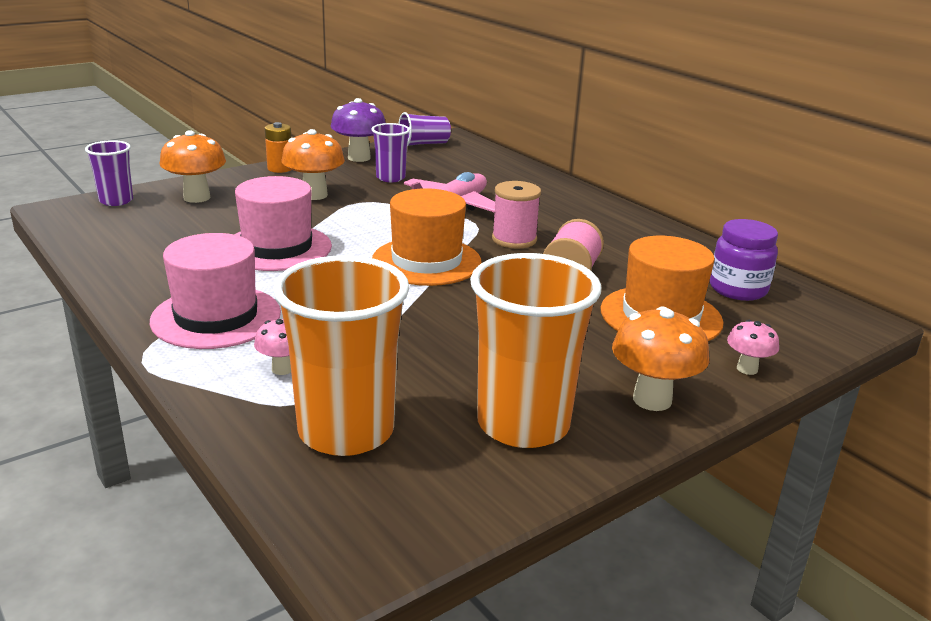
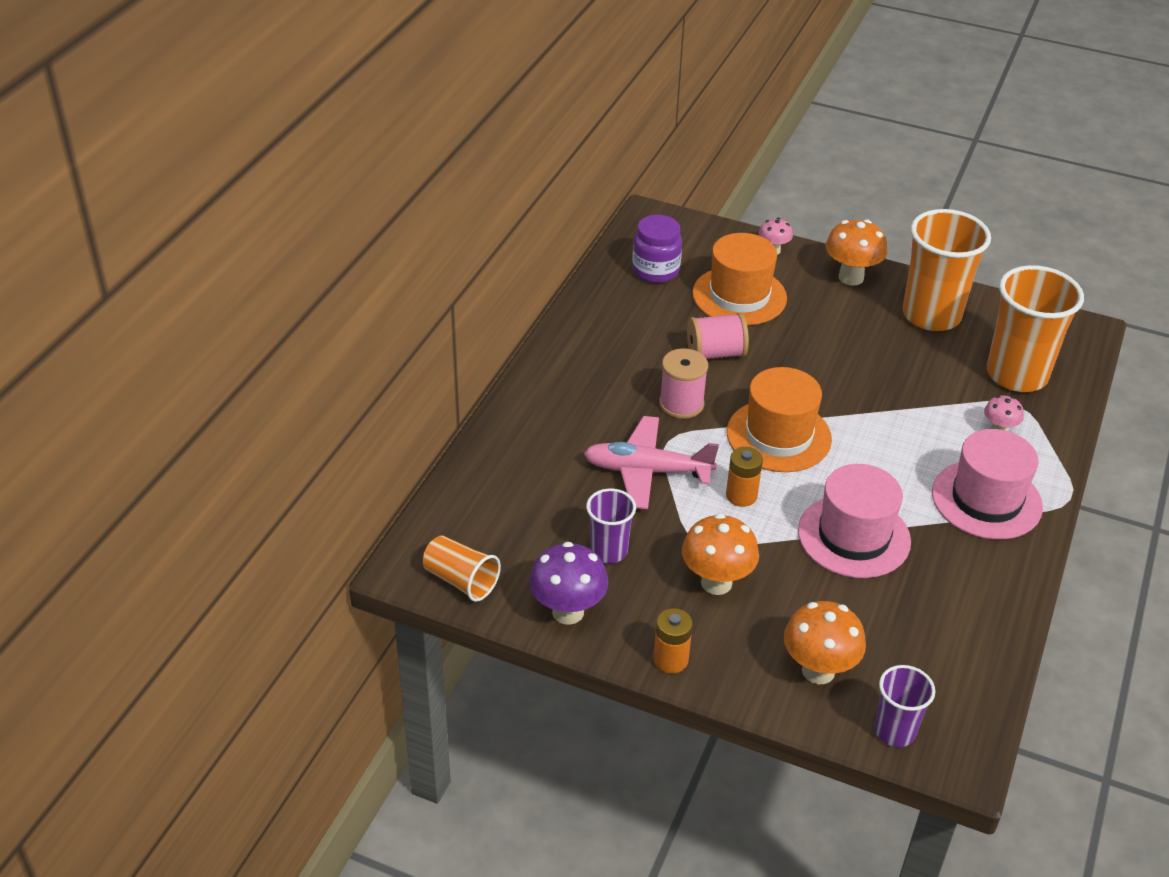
camera: 120 degrees left, 15 degrees up
purple cup [398,112,451,146] -> orange cup [423,536,501,602]
none -> orange battery [726,447,763,507]

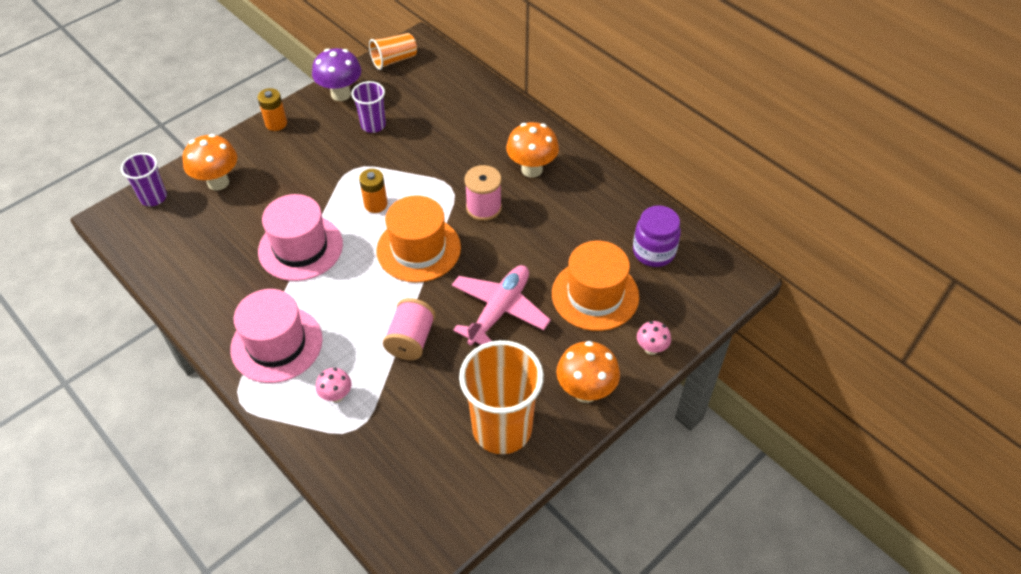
camera: 115 degrees right, 10 degrees up
pink plane [584,416,719,509] -> pink plane moved to [452,265,551,345]
orange mushroom [682,513,759,595] -> orange mushroom moved to [506,122,559,178]
pink spool [687,313,749,359] -> pink spool moved to [383,298,436,360]
orange cup [987,265,1084,392] -> none

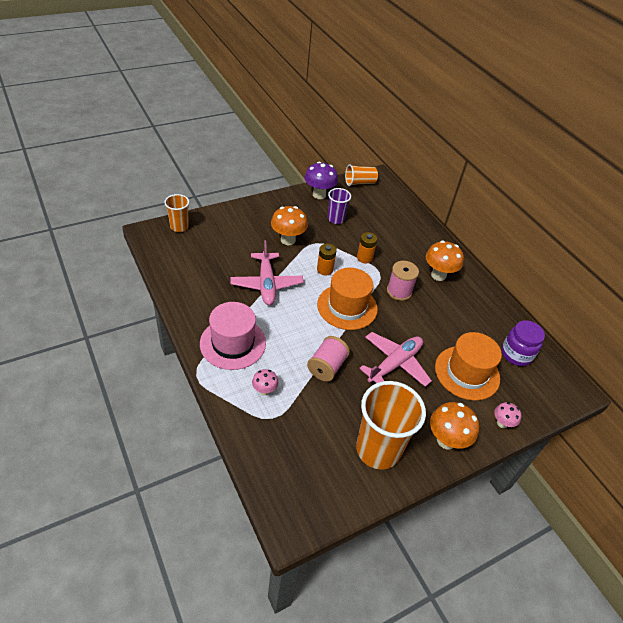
camera: 10 degrees right, 5 degrees down
purple cup [121,153,167,206] -> orange cup [164,194,189,232]
orange mushroom [182,134,237,191] -> orange mushroom moved to [271,206,308,245]
orange battery [258,88,287,131] -> orange battery moved to [357,232,377,264]
pink hat [258,194,343,281] -> pink plane [230,240,304,305]

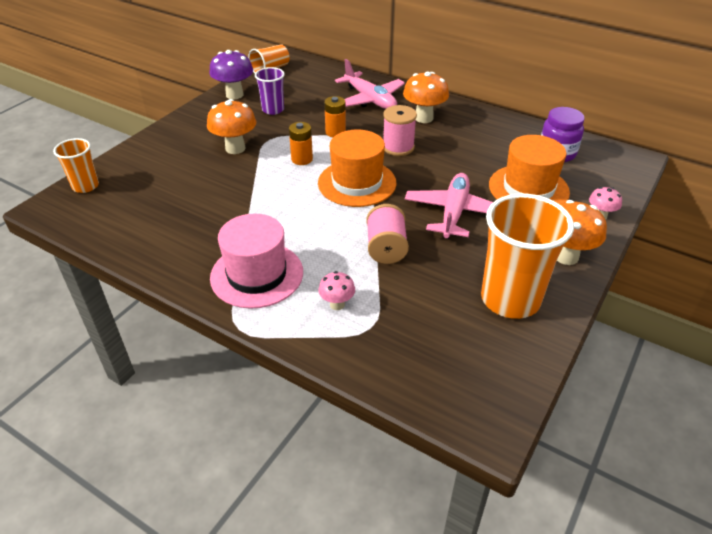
camera: 25 degrees left, 5 degrees down
pink plane [230,240,304,305] -> pink plane moved to [335,59,405,109]

